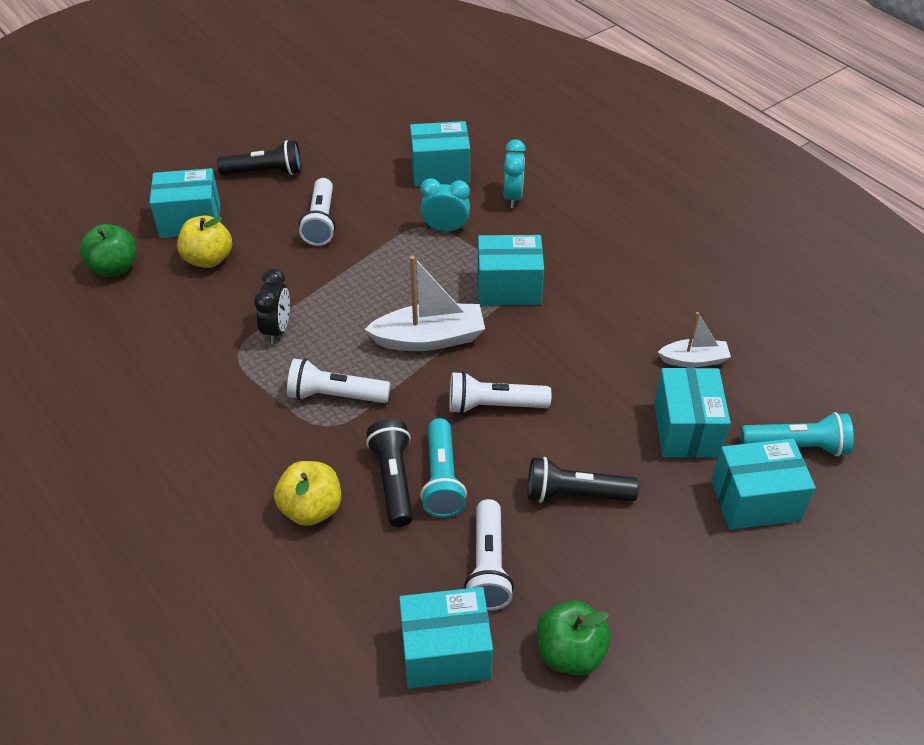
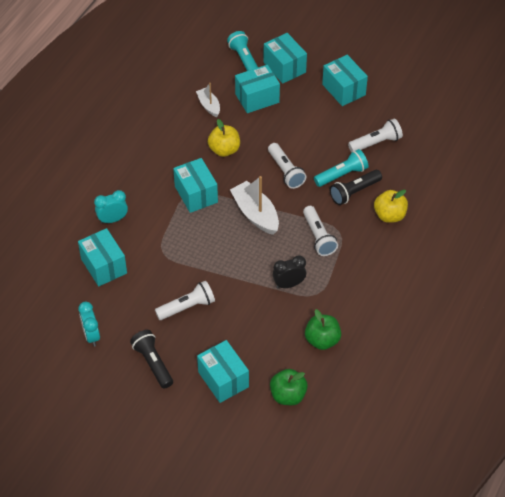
camera: 115 degrees left, 5 degrees up
yellow apple [177,215,232,268] -> yellow apple moved to [208,119,240,157]
turquoise box [399,587,493,689] -> turquoise box moved to [322,55,368,106]
turquoise clock [420,178,470,231] -> turquoise clock moved to [78,302,100,346]
black flashlight [528,457,639,503] -> none
green apple [537,600,611,675] -> green apple moved to [305,309,341,350]

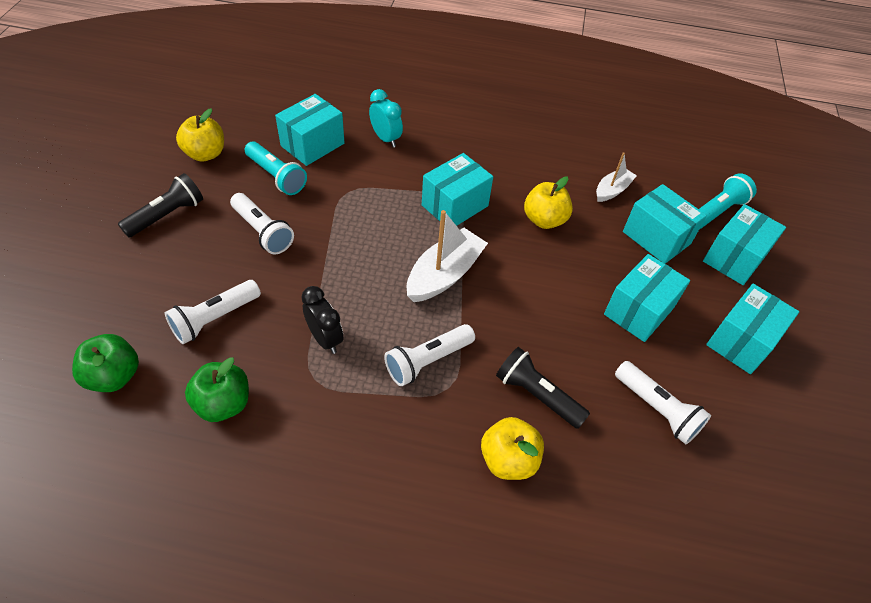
camera: 70 degrees right, 0 degrees up
turquoise clock [78,302,100,346] -> yellow apple [176,108,224,161]
turquoise box [197,340,249,403] -> turquoise box moved to [604,254,690,342]
white flashlight [268,143,306,189] -> white flashlight moved to [165,280,261,344]
turquoise flashlight [314,149,368,187] -> turquoise flashlight moved to [245,141,307,195]

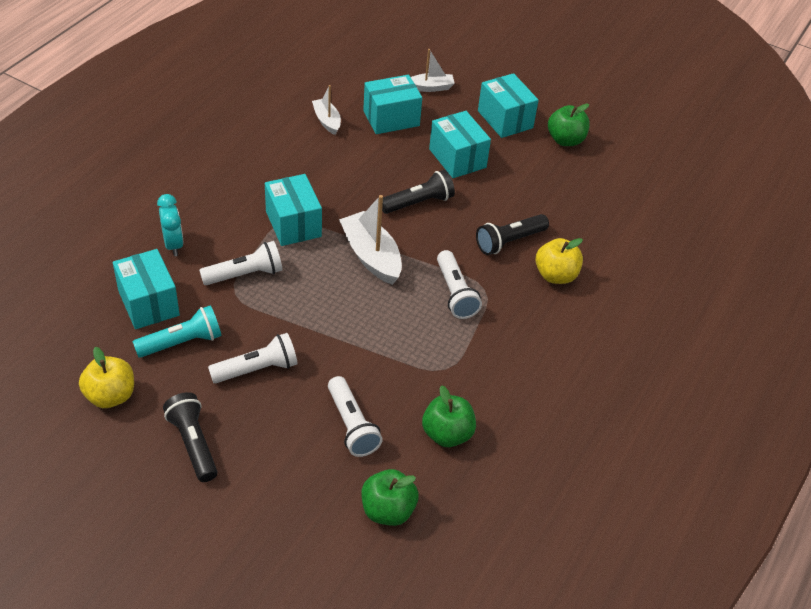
camera: 70 degrees left, 5 degrees down
black clock [301,286,343,354] -> none
turquoise clock [369,89,403,148] -> turquoise clock turned 90 degrees clockwise [157,194,184,256]
yellow apple [524,176,573,229] -> none
white flashlight [615,361,711,444] -> white flashlight moved to [199,241,282,285]
turquoise flashlight [699,173,757,229] -> none
turquoise box [703,204,786,285] -> white boat [411,49,455,92]
none -> black flashlight [382,170,455,214]
none -> green apple [548,104,590,146]

